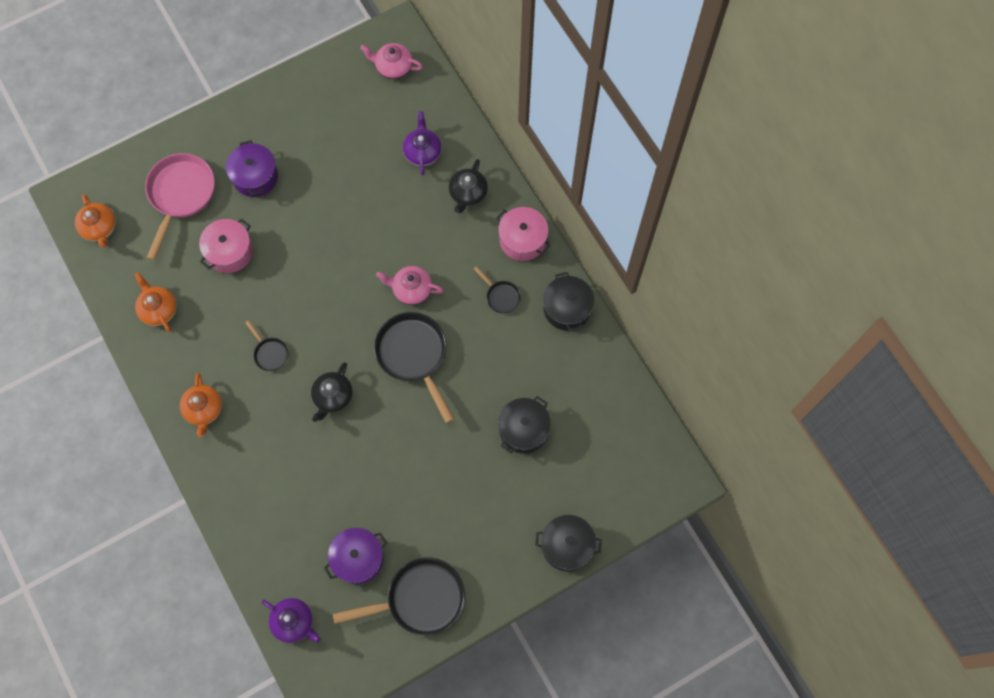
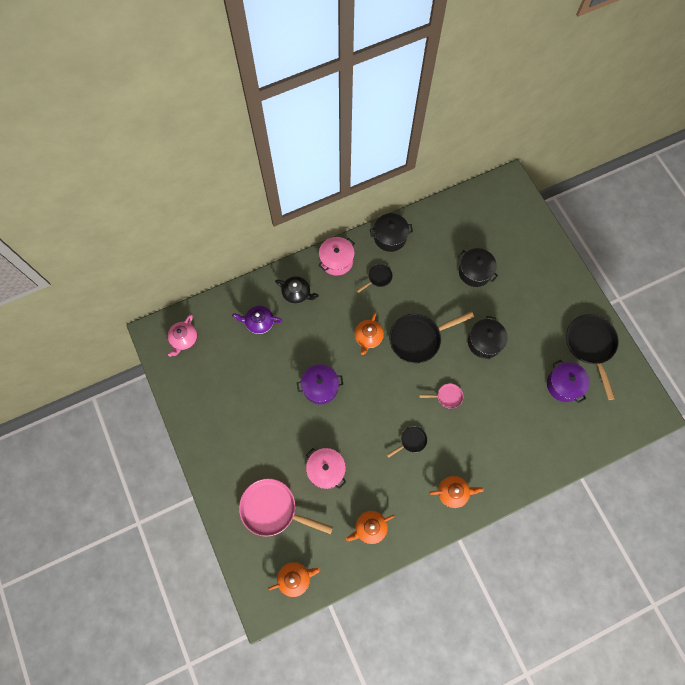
camera: 85 degrees left, 0 degrees up
purple pot [226,140,278,197] -> purple pot moved to [297,364,343,404]
purple teapot [262,598,321,643] -> none
black teapot [311,362,353,422] -> pink pan [419,383,463,409]
pink teapot [376,266,443,305] -> orange teapot [355,312,384,355]
black pot [535,515,602,571] -> black pot moved to [468,316,508,360]

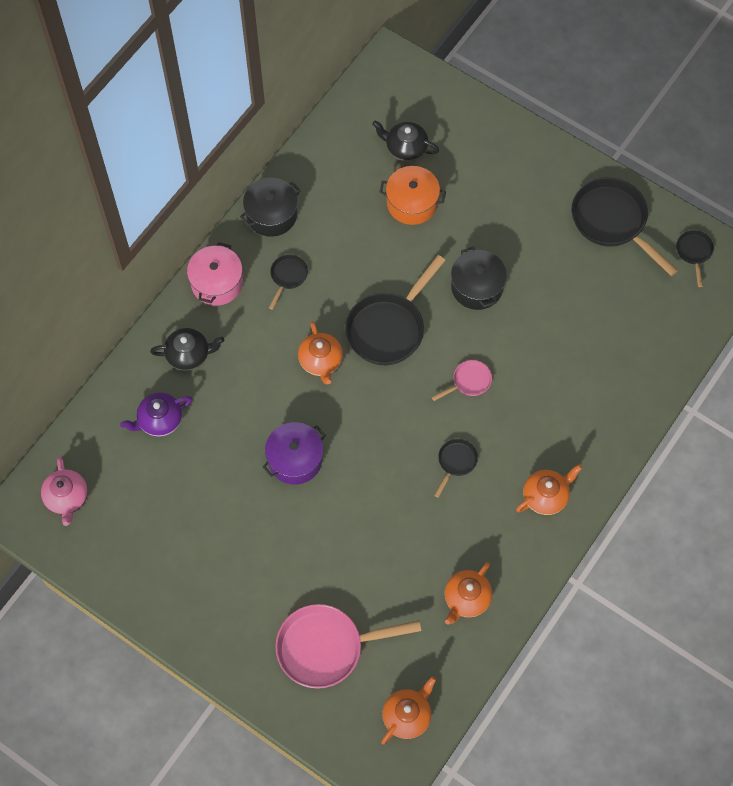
camera: 30 degrees left, 5 degrees down
pink pot [306,448,346,489] -> none
black pot [458,248,498,287] -> orange pot [379,166,446,225]
purple pot [547,360,590,403] -> none
none -> black teapot [372,120,439,162]
none -> black pan [676,230,714,287]

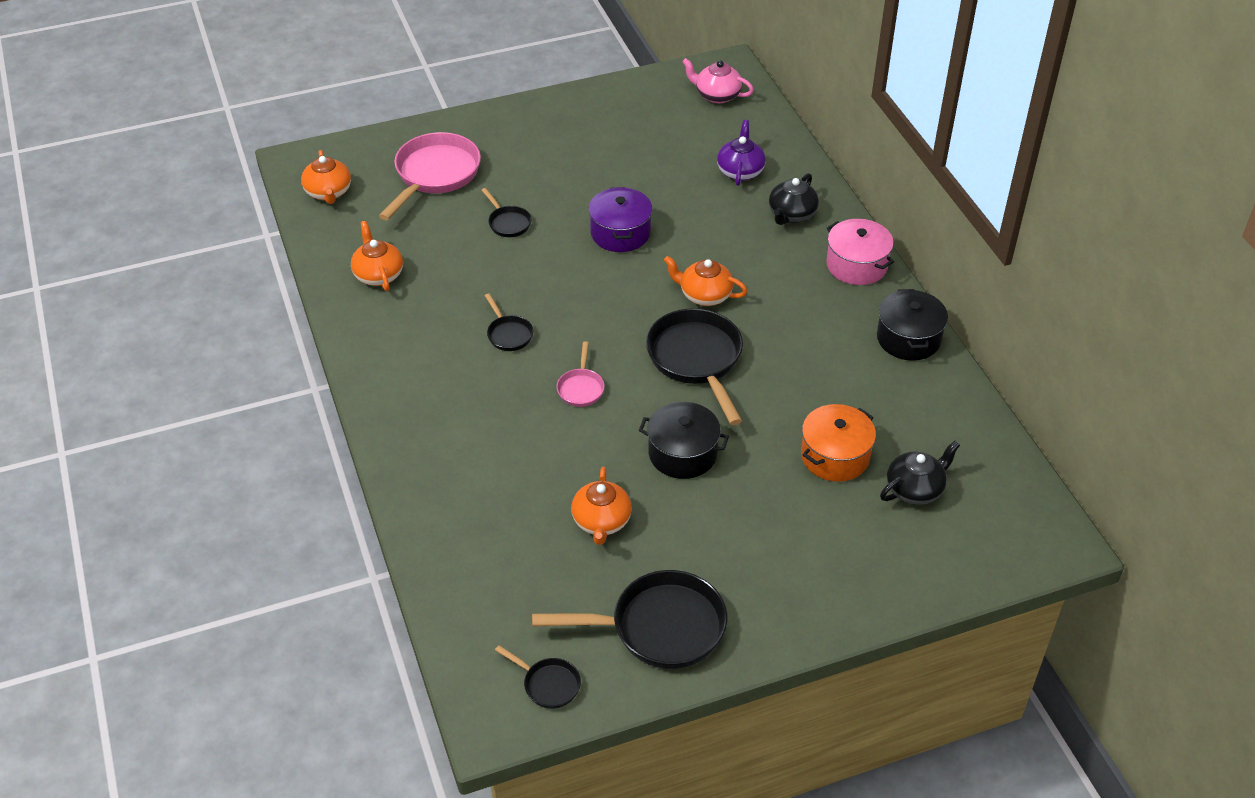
camera: 125 degrees right, 20 degrees down
black pan [269,254,308,309] -> black pan moved to [481,188,532,237]
orange teapot [516,464,582,515] -> orange teapot moved to [571,467,632,545]

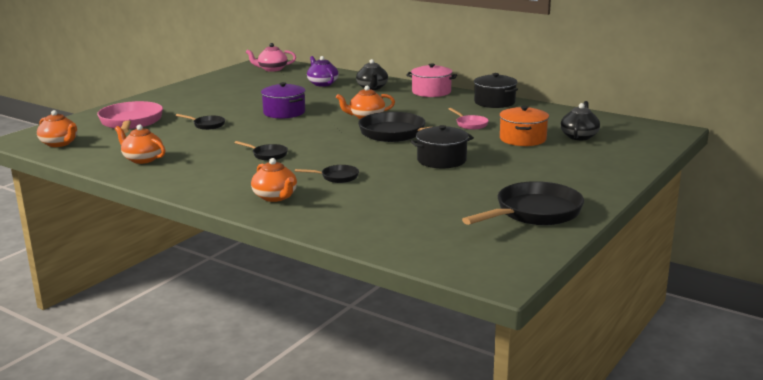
camera: 35 degrees left, 25 degrees down
black pan [495,645,581,709] -> black pan moved to [295,165,359,183]
pink pan [557,341,605,407] -> pink pan moved to [449,108,489,130]
orange teapot [571,467,632,545] -> orange teapot moved to [251,158,297,202]

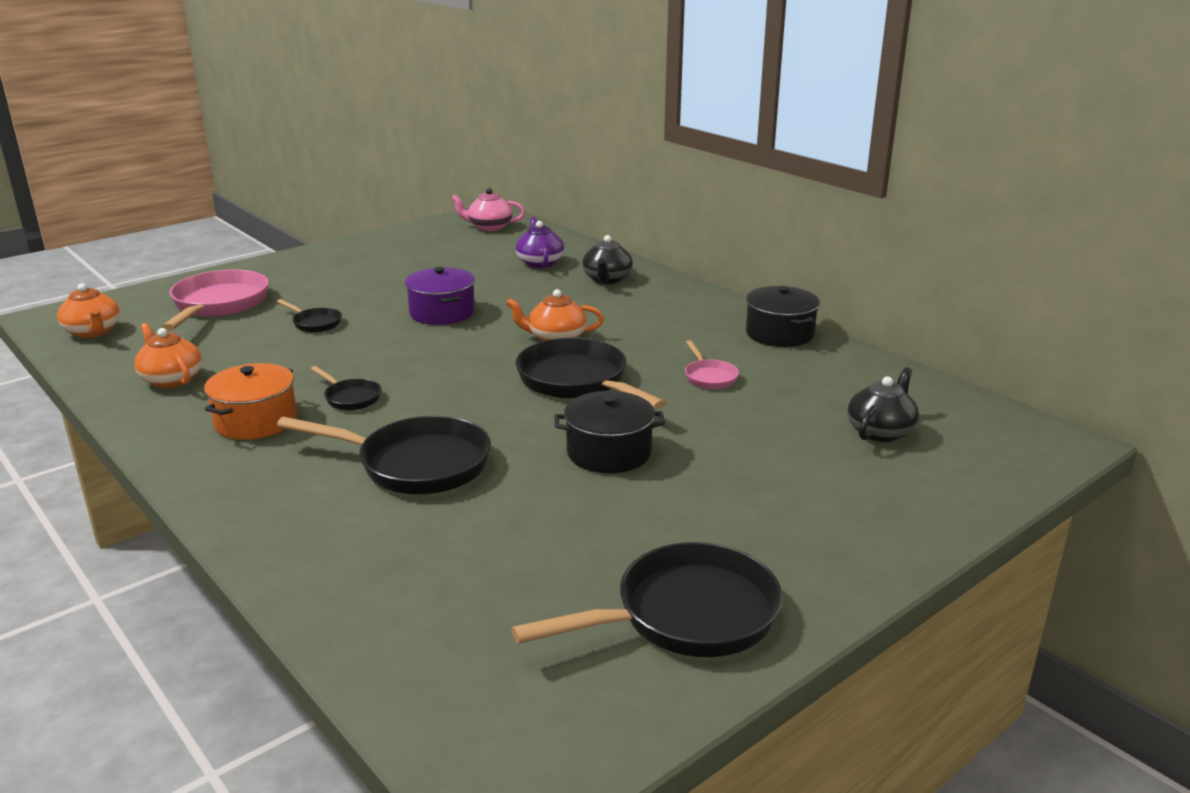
camera: 15 degrees right, 5 degrees up
orange teapot [251,158,297,202] -> none
black pan [295,165,359,183] -> black pan [277,416,491,494], size x2.06
pink pot [406,64,457,97] -> none
orange pot [499,106,549,146] -> orange pot moved to [204,363,297,440]

